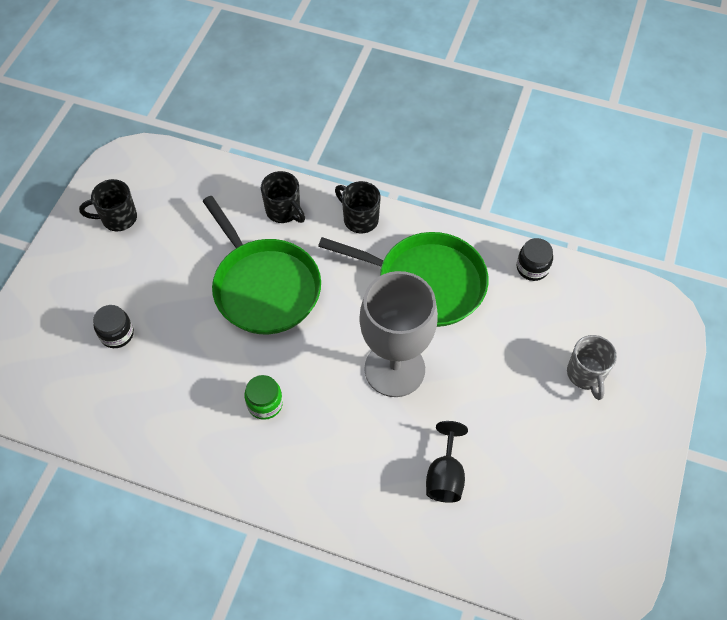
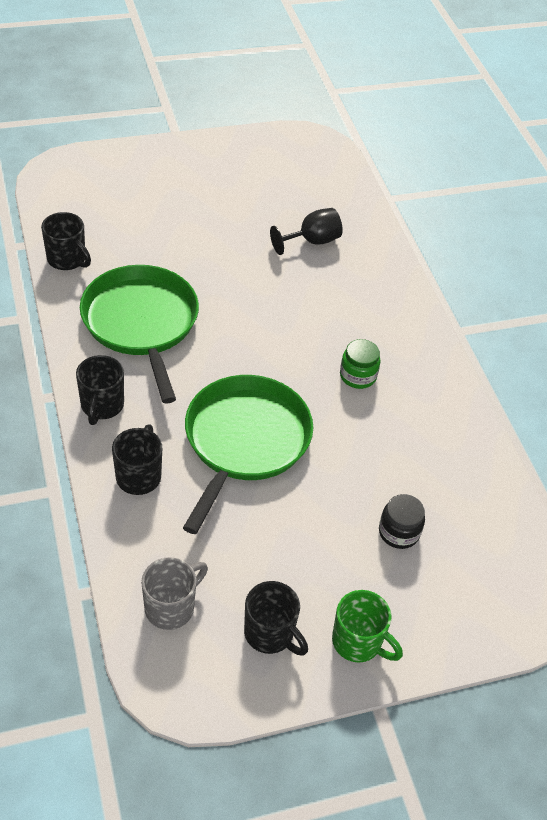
camera: 130 degrees left, 10 degrees down
grey goblet [359,271,438,397] -> none
black jar [517,238,553,281] -> black mug [41,212,91,270]
grey mug [567,335,617,400] -> grey mug moved to [141,557,208,630]
none -> green mug [332,590,403,663]

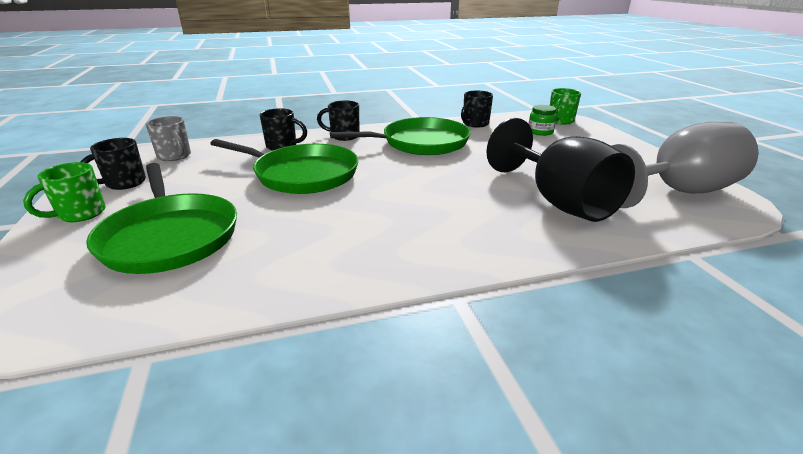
camera: 95 degrees right, 20 degrees down
black goblet [270,208,343,255] -> black goblet [486,118,635,222], size x1.99
green jar [340,339,381,389] -> green jar moved to [528,105,557,136]
black jar [379,494,425,549] -> green pan [86,163,237,274]
none -> green mug [550,88,581,125]
none -> grey goblet [612,122,758,208]

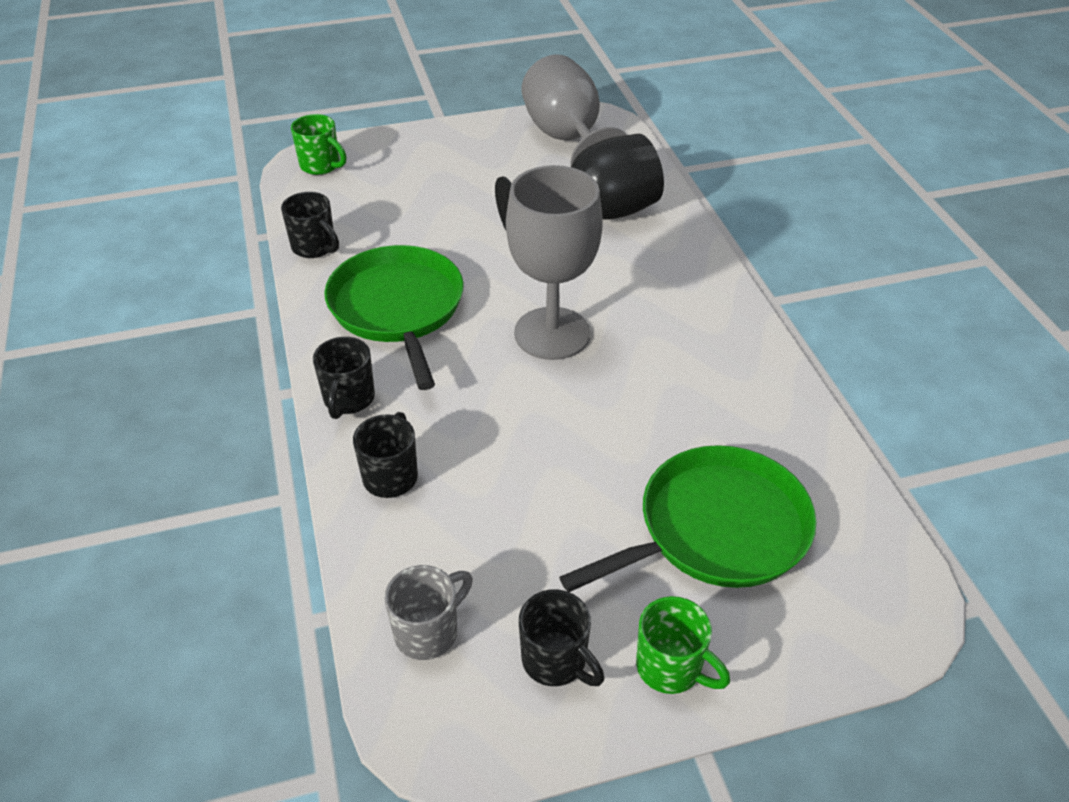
camera: 90 degrees left, 15 degrees up
green pan [210,139,358,194] -> none
green jar [528,105,557,136] -> none
none -> grey goblet [506,165,603,360]

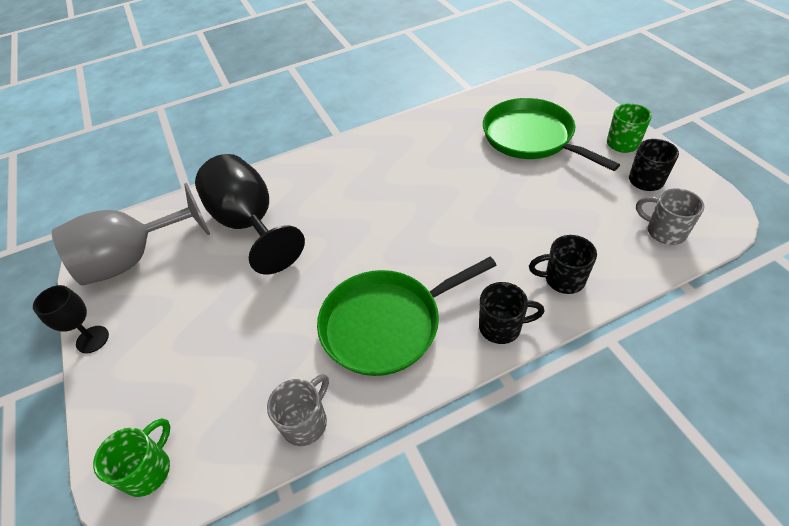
camera: 95 degrees left, 5 degrees up
black mug [281,192,339,258] -> grey mug [267,374,329,446]
grey goblet [506,165,603,360] -> none
none -> black goblet [33,285,109,354]

